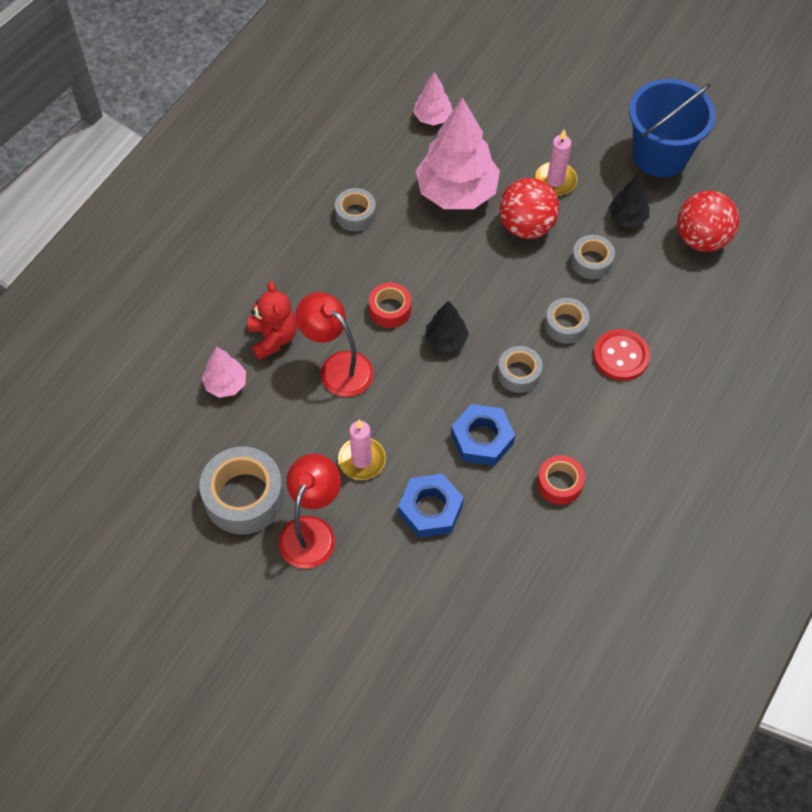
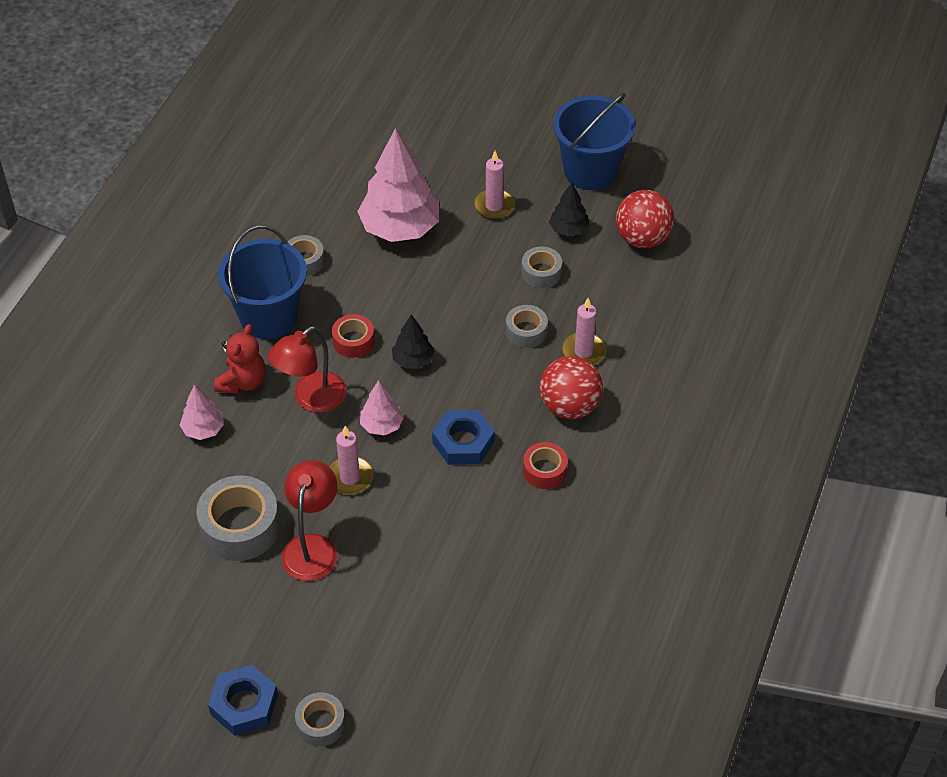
camera: 10 degrees left, 10 degrees down
red teddy bear [248,281,297,360] -> red teddy bear turned 45 degrees clockwise [214,324,266,394]
red lamp [296,292,373,397] -> red lamp turned 75 degrees counterclockwise [268,326,347,413]
blue nut [398,474,464,538] -> blue nut moved to [208,665,278,736]
pink tree [413,72,453,125] -> pink tree moved to [360,380,404,435]
grey tape [498,346,543,393] -> grey tape moved to [295,692,345,746]
red ball [499,178,559,239] -> red ball moved to [540,356,603,419]
red button [593,329,650,381] -> pink candle [562,298,606,365]
none -> blue bucket [218,225,307,339]

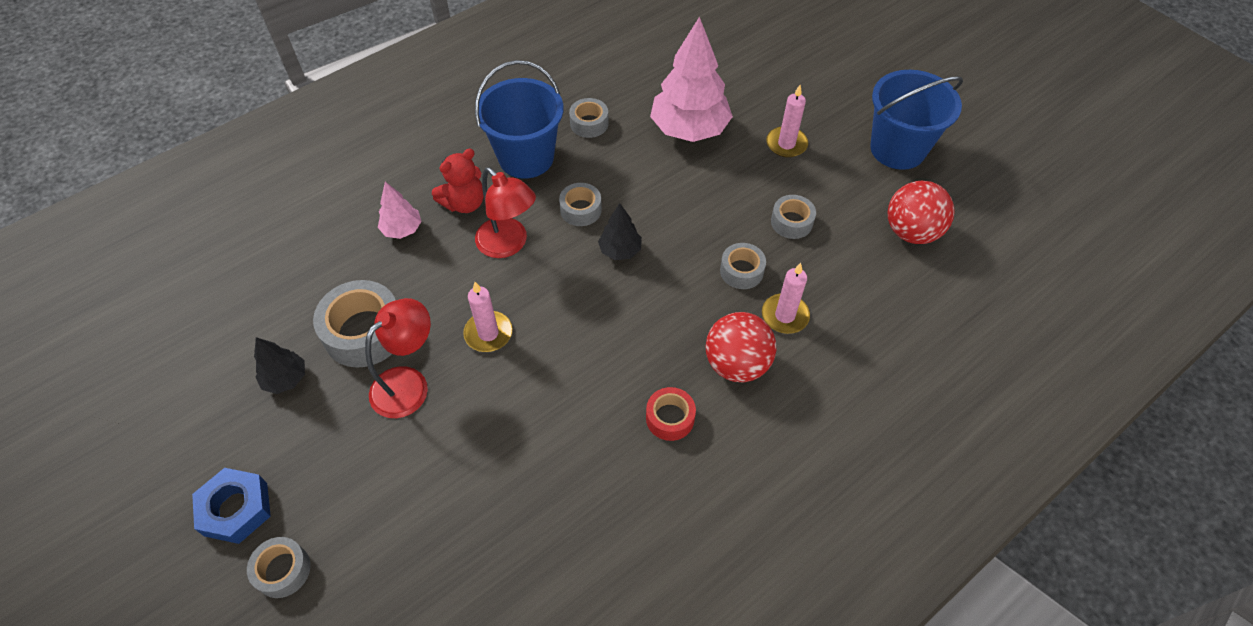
camera: 30 degrees right, 5 degrees up
red lamp [268,326,347,413] -> red lamp turned 120 degrees counterclockwise [475,167,536,258]
red tape [332,314,374,358] -> grey tape [559,183,602,226]
pink tree [360,380,404,435] -> none
blue nut [432,410,495,465] -> none
black tree [549,182,589,236] -> black tree moved to [254,337,305,394]

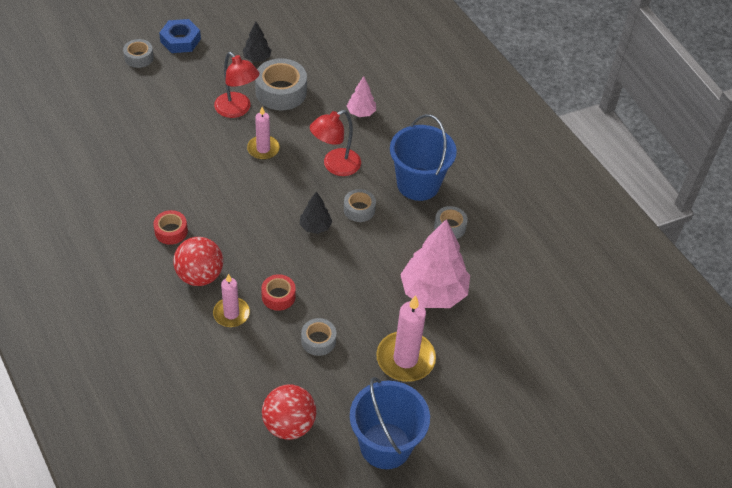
camera: 95 degrees right, 5 degrees down
red teddy bear [432,149,484,213] -> none
grey tape [720,243,766,289] -> red tape [261,274,296,311]
pink candle [766,85,808,158] -> pink candle [376,295,436,382], size x1.60

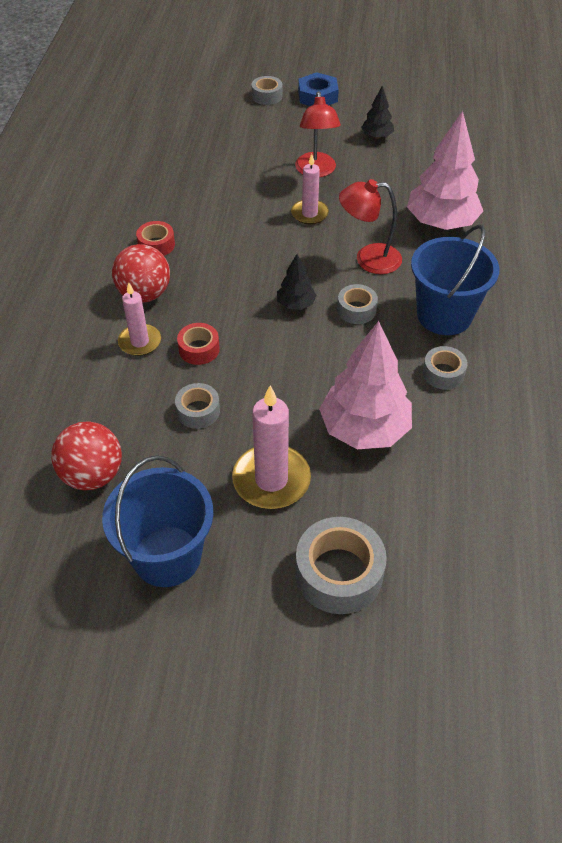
camera: 40 degrees right, 0 degrees up
grey tape [255,58,307,110] -> grey tape moved to [295,517,387,614]
pink tree [347,76,376,117] -> pink tree [407,111,483,230], size x2.04

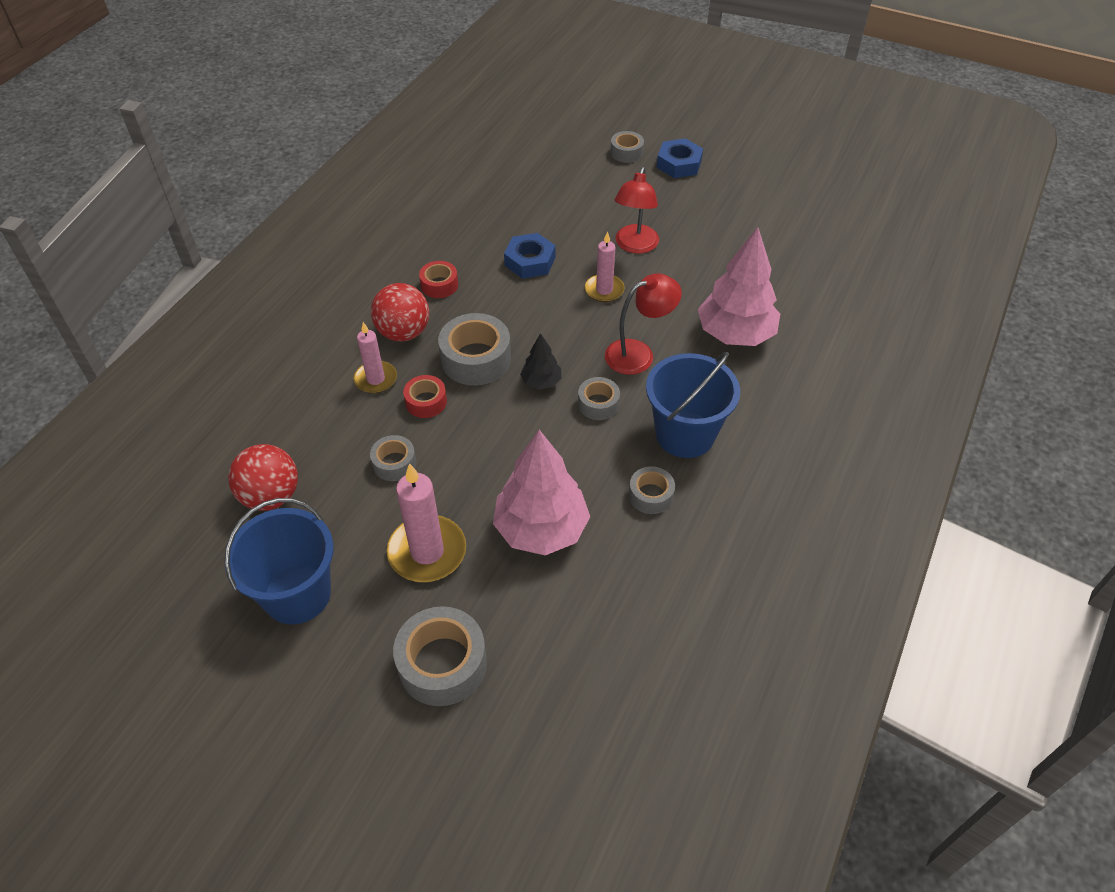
camera: 20 degrees right, 0 degrees up
red lamp [339,179,402,274] -> red lamp turned 135 degrees clockwise [605,273,682,375]
black tree [361,86,394,139] -> none
none -> grey tape [438,313,511,386]
none -> blue nut [504,233,555,279]

